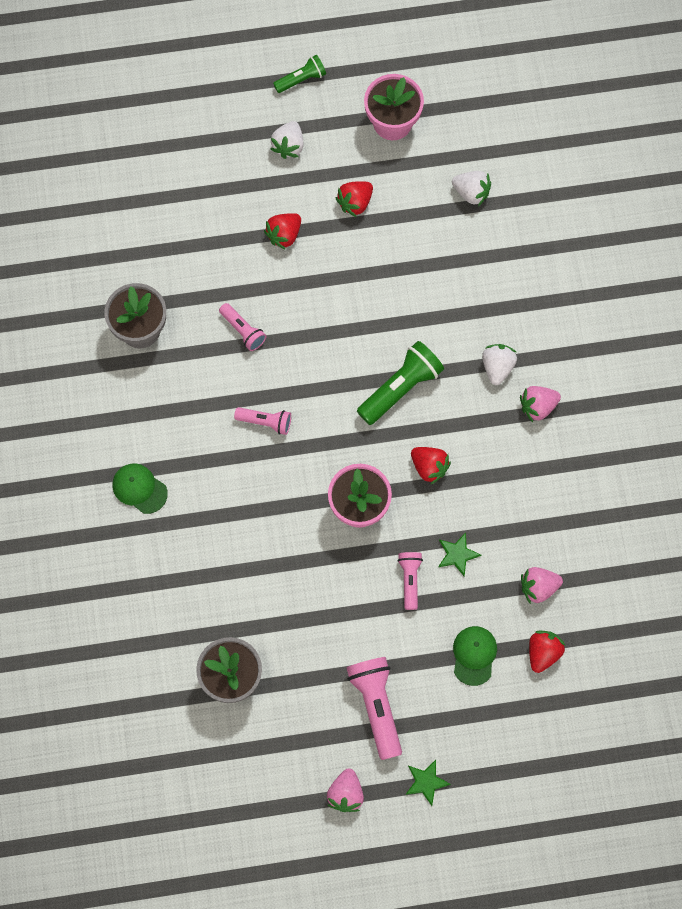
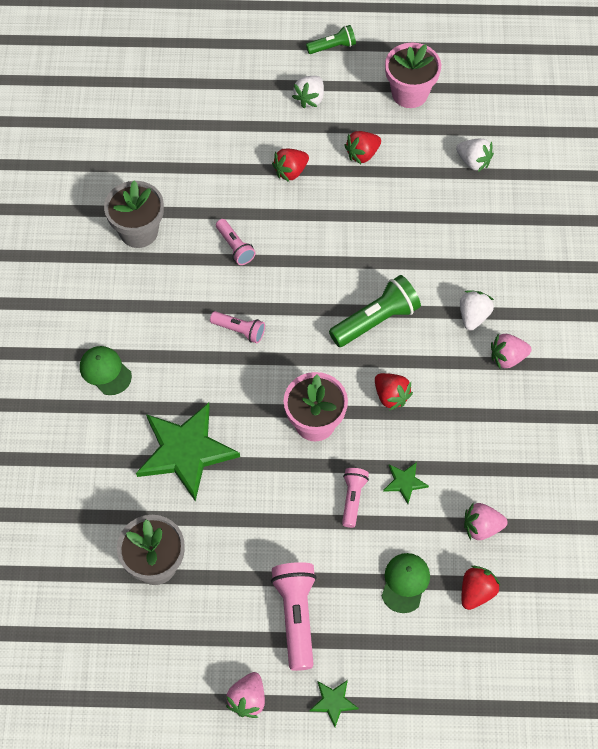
camera: 10 degrees right, 10 degrees down
none -> green star [136,403,240,501]

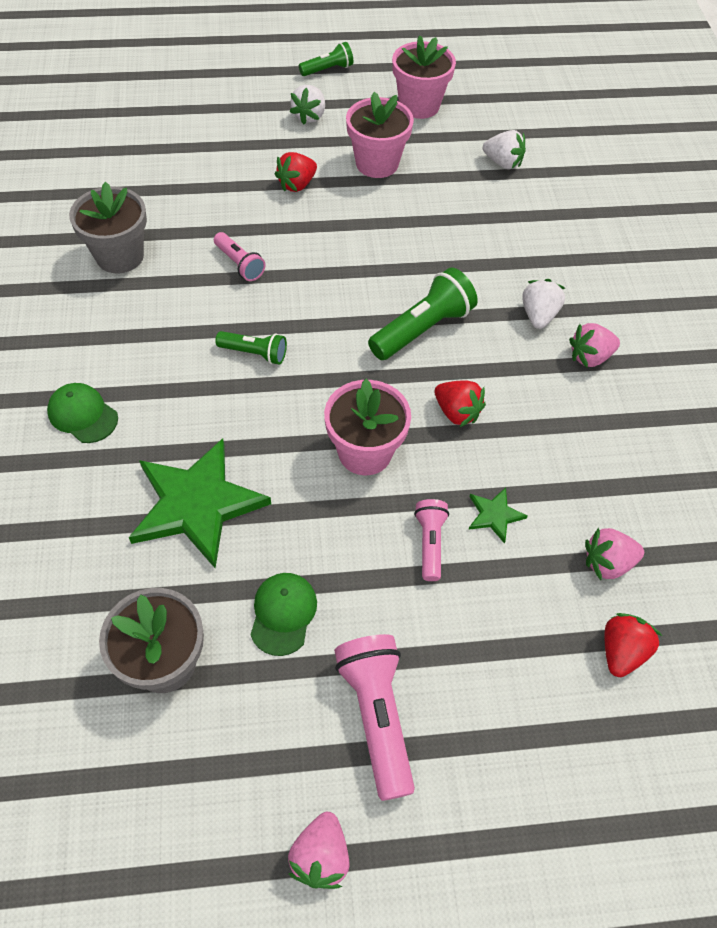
camera: 10 degrees left, 5 degrees down
pink flashlight [210,311,265,343] -> green flashlight [215,331,287,365]
green star [309,680,359,727] -> none
red strawberry [344,131,381,164] -> pink flower pot [346,92,414,178]
green cap [382,553,430,613] -> green cap moved to [250,573,317,656]

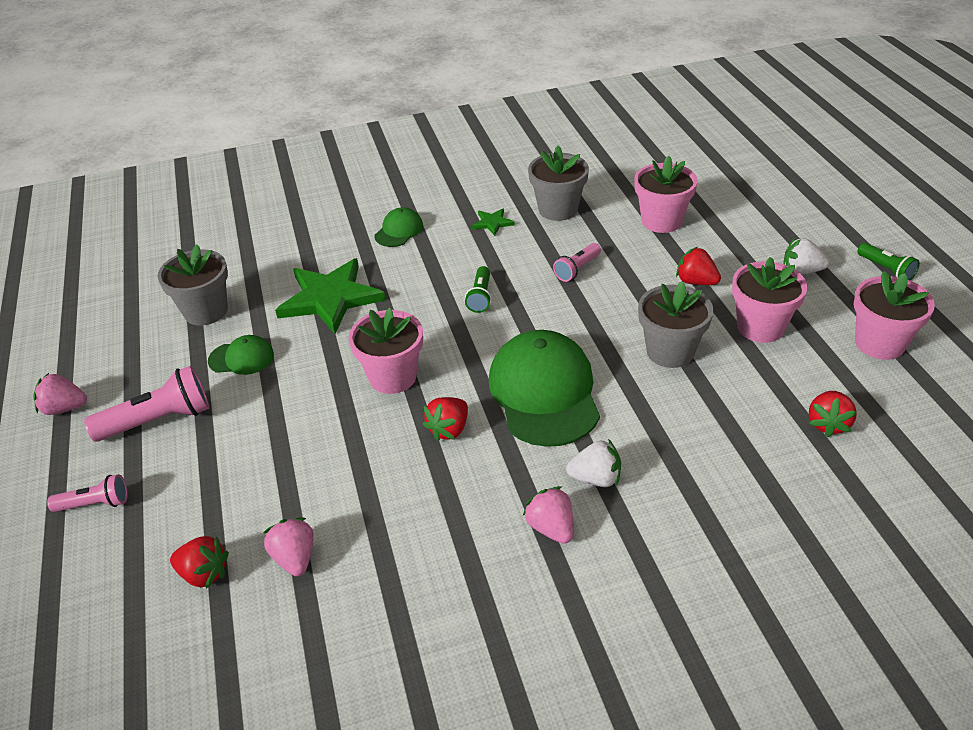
camera: 85 degrees right, 15 degrees down
green flashlight [368,267,478,360] -> green cap [489,330,600,447]
pink flashlight [414,499,449,581] -> pink flashlight moved to [47,474,128,512]
green star [468,488,528,544] -> green star moved to [472,208,515,236]
white strawberry [483,130,526,169] -> red strawberry [809,391,857,437]
none -> pink flower pot [634,156,698,233]
none -> grey flower pot [638,281,713,368]

